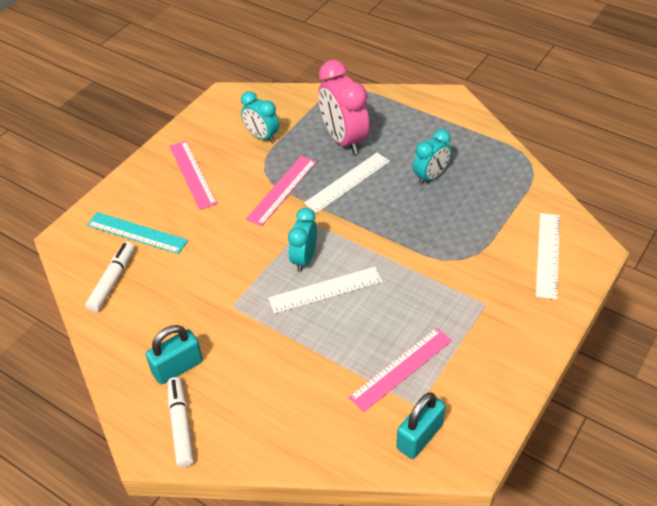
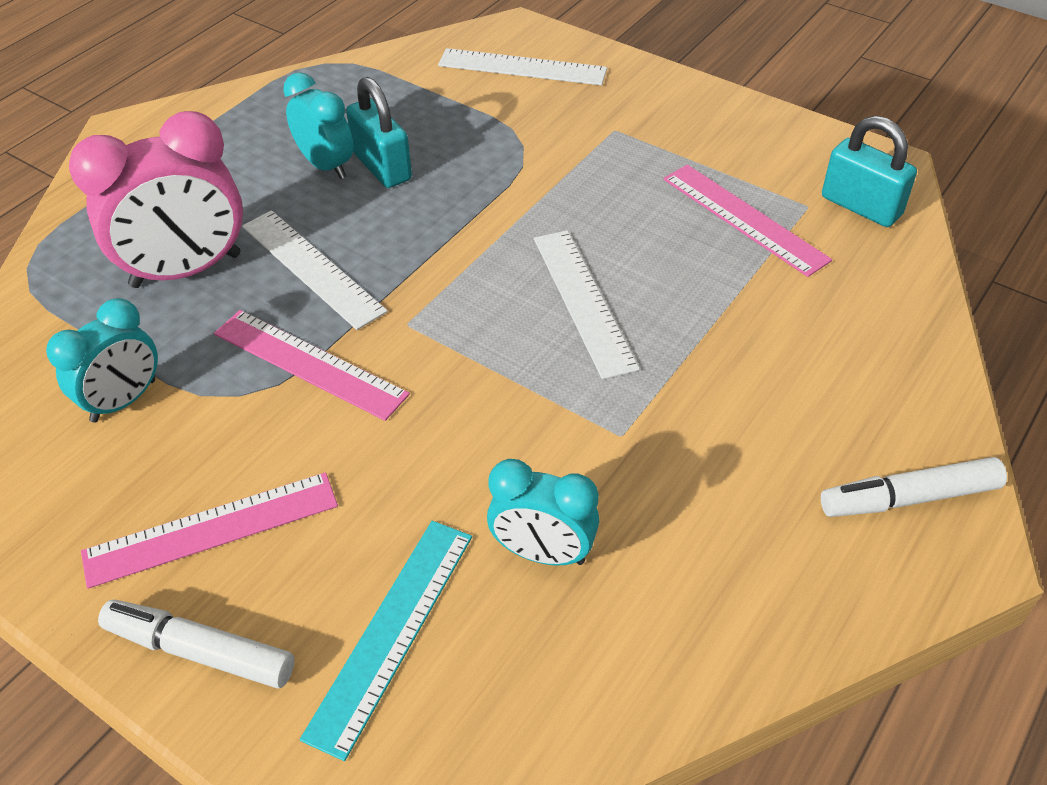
camera: 90 degrees left, 0 degrees up
white marker [85,242,134,312] -> white marker moved to [98,600,295,688]
turquoise padlock [146,325,203,384] -> turquoise padlock moved to [346,77,412,188]
turquoise clock [288,208,317,272] -> turquoise clock moved to [487,459,599,565]

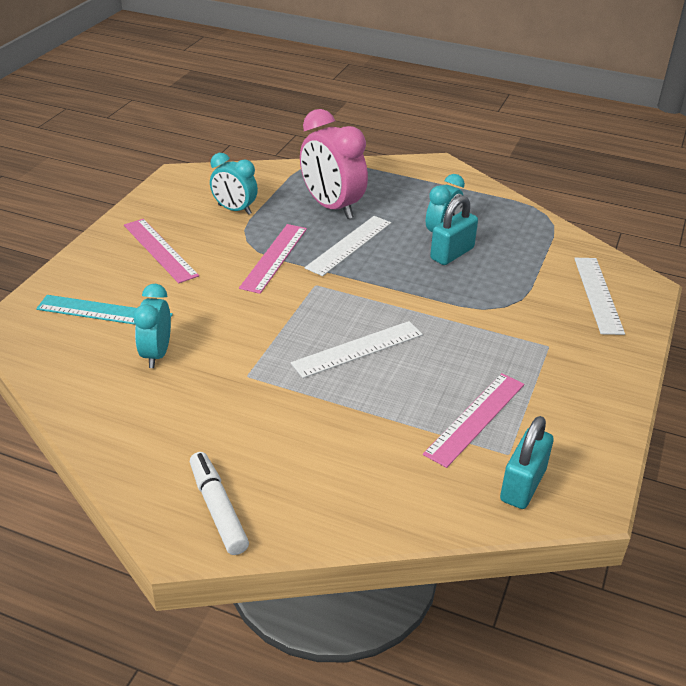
camera: 75 degrees right, 10 degrees down
white marker [98,600,295,688] -> none

